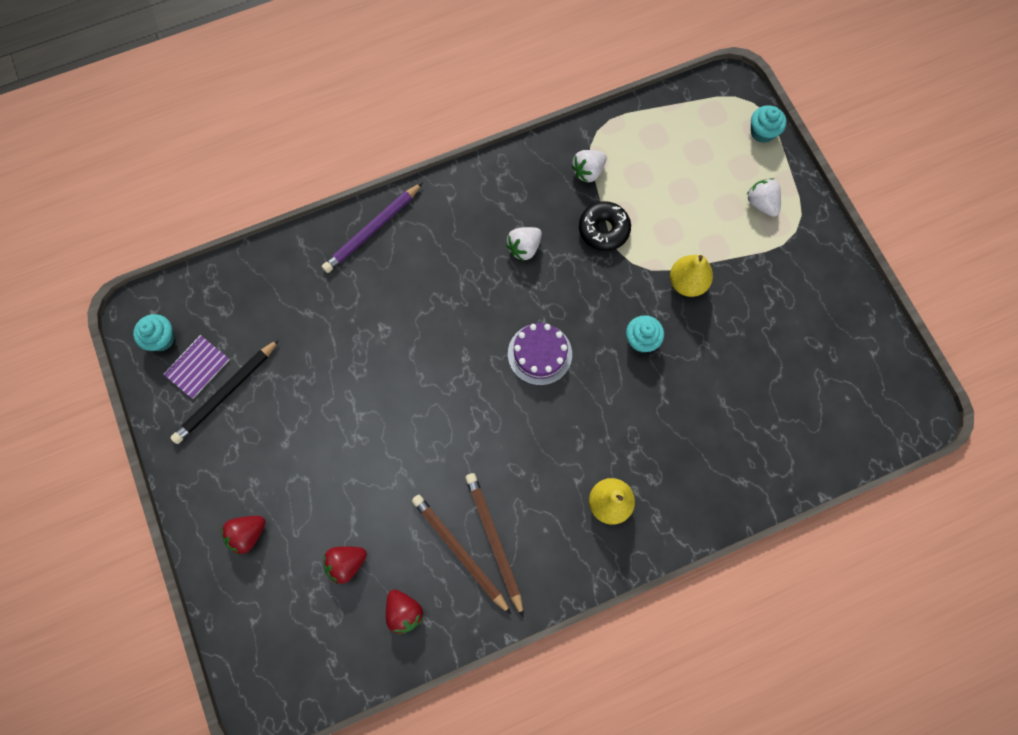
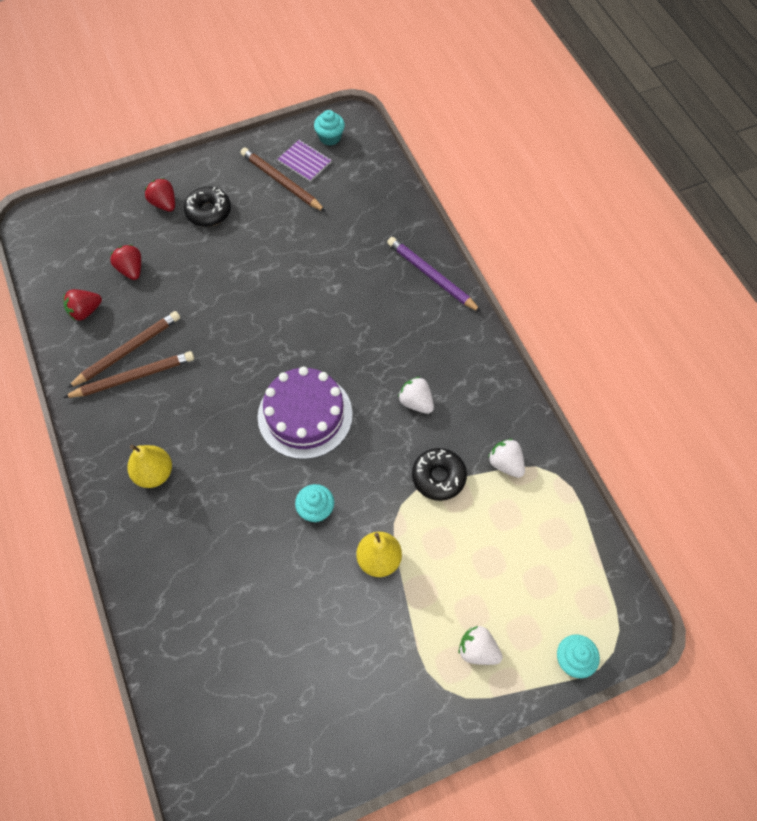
camera: 90 degrees right, 10 degrees down
black pencil [170,339,279,444] -> brown pencil [240,147,326,212]
purple cake [508,323,572,385] -> purple cake [258,367,353,459], size x1.52
white strawberry [747,178,781,217] -> white strawberry turned 120 degrees counterclockwise [458,626,503,665]
none -> black donut [184,186,231,227]

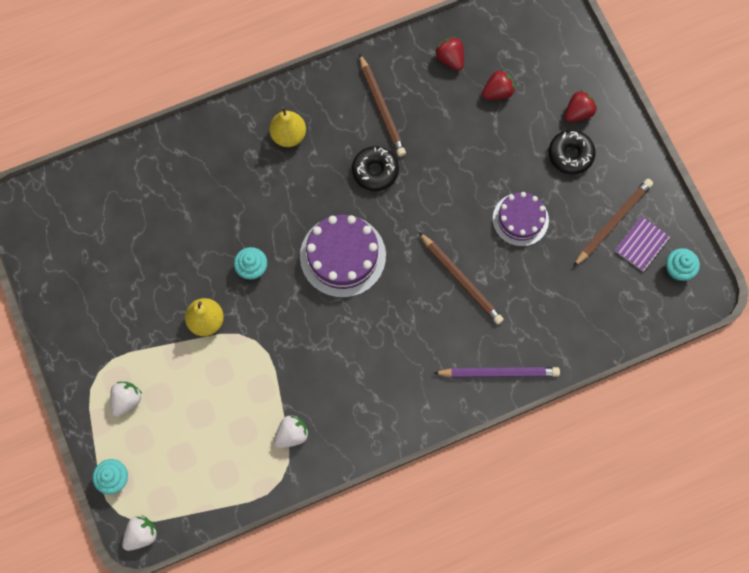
camera: 90 degrees right, 10 degrees up
brown pencil [67,311,180,388] -> brown pencil moved to [419,232,504,324]
purple pencil [387,237,481,312] -> purple pencil turned 45 degrees clockwise [434,367,560,378]
white strawberry [398,377,434,414] -> white strawberry moved to [122,515,158,551]
black donut [412,448,467,501] -> black donut moved to [352,146,399,191]
none -> purple cake [493,192,549,246]

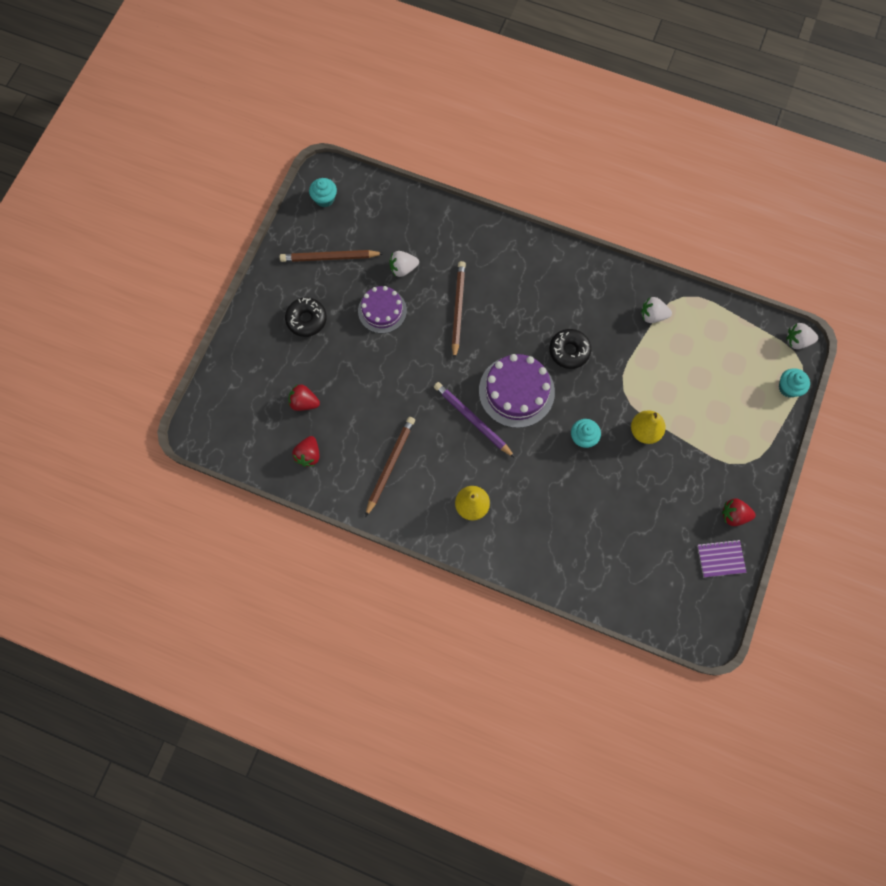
camera: 135 degrees left, 0 degrees up
white strawberry [110,381,142,417] -> white strawberry moved to [390,251,419,277]
black donut [352,146,399,191] -> black donut moved to [549,329,591,369]
purple pencil [434,367,560,378] -> purple pencil moved to [434,382,515,458]
red strawberry [564,90,597,122] -> red strawberry moved to [722,498,756,526]
purple notebook [615,216,670,271] -> purple notebook moved to [697,539,747,577]

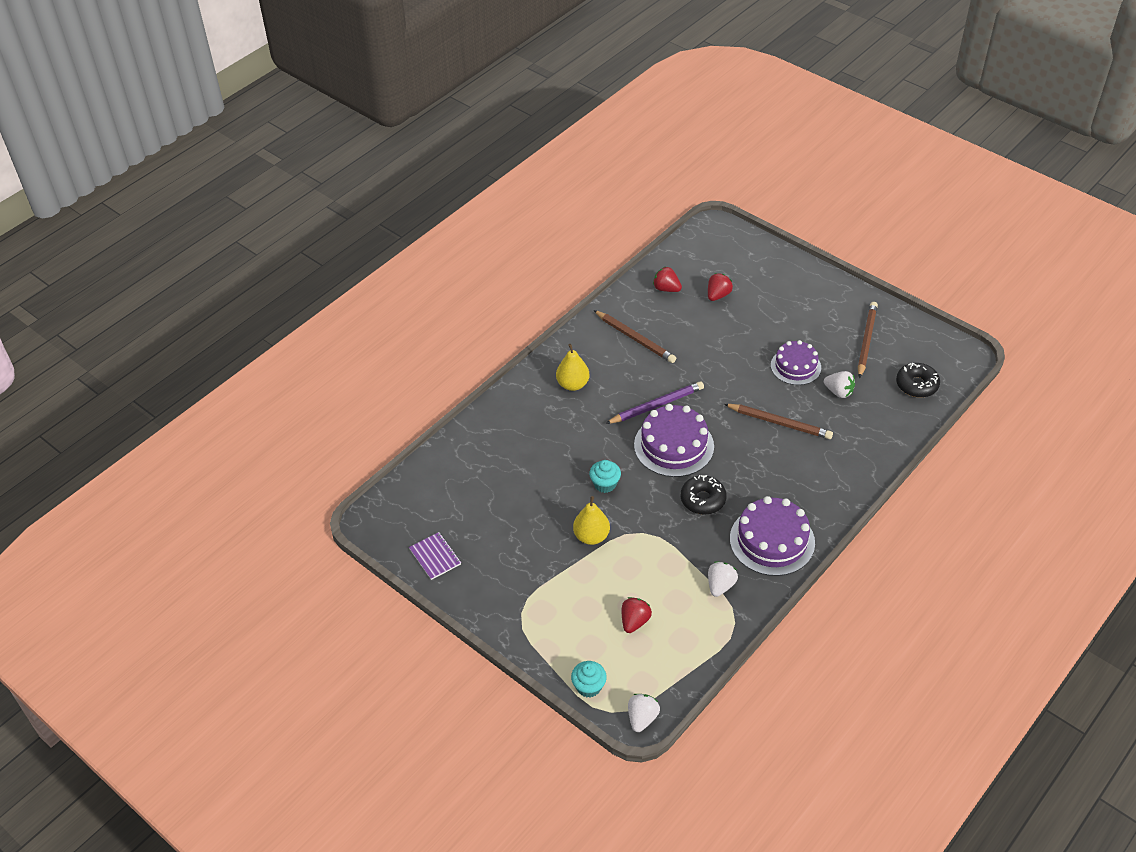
camera: 110 degrees right, 25 degrees down
black donut [285,297,327,337] -> black donut moved to [896,363,940,398]
turquoise cupcake [309,178,337,207] -> none
white strawberry [390,251,419,277] -> white strawberry turned 120 degrees clockwise [824,371,855,398]
purple notebook [697,539,747,577] -> purple notebook turned 45 degrees counterclockwise [409,532,461,580]
red strawberry [722,498,756,526] -> red strawberry moved to [622,597,652,633]
none -> purple cake [730,496,815,576]

